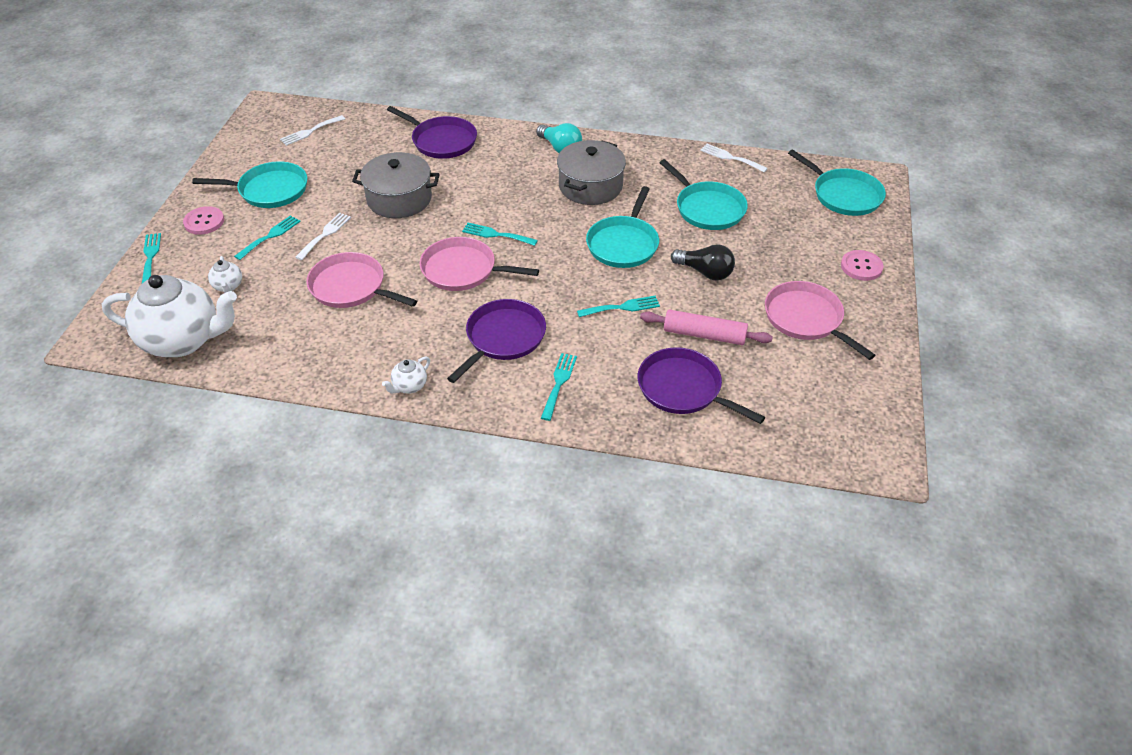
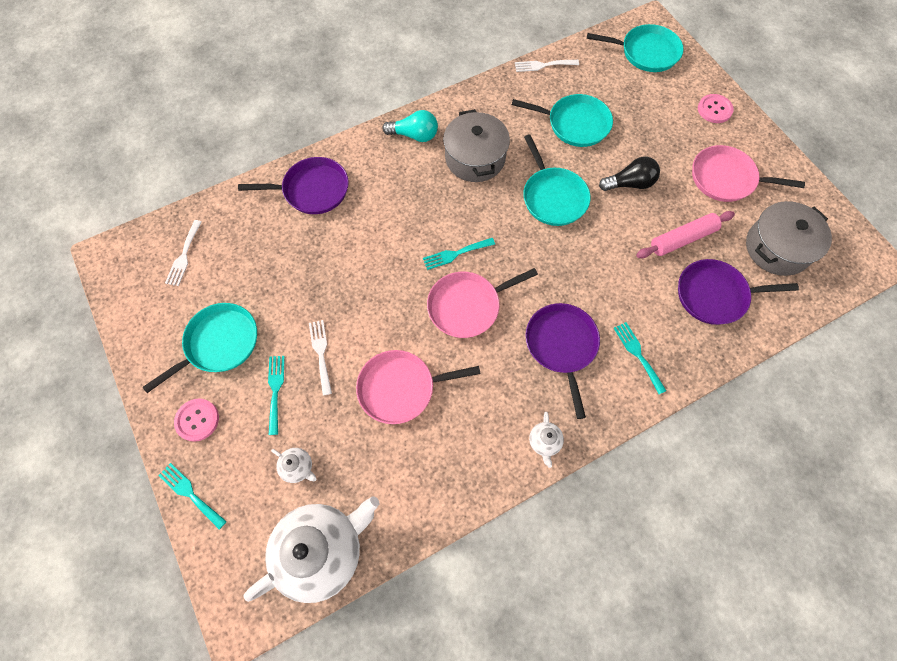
camera: 40 degrees left, 20 degrees up
grey pot [352,152,440,218] -> grey pot moved to [746,201,832,276]
turquoise fork [577,296,660,317] -> none

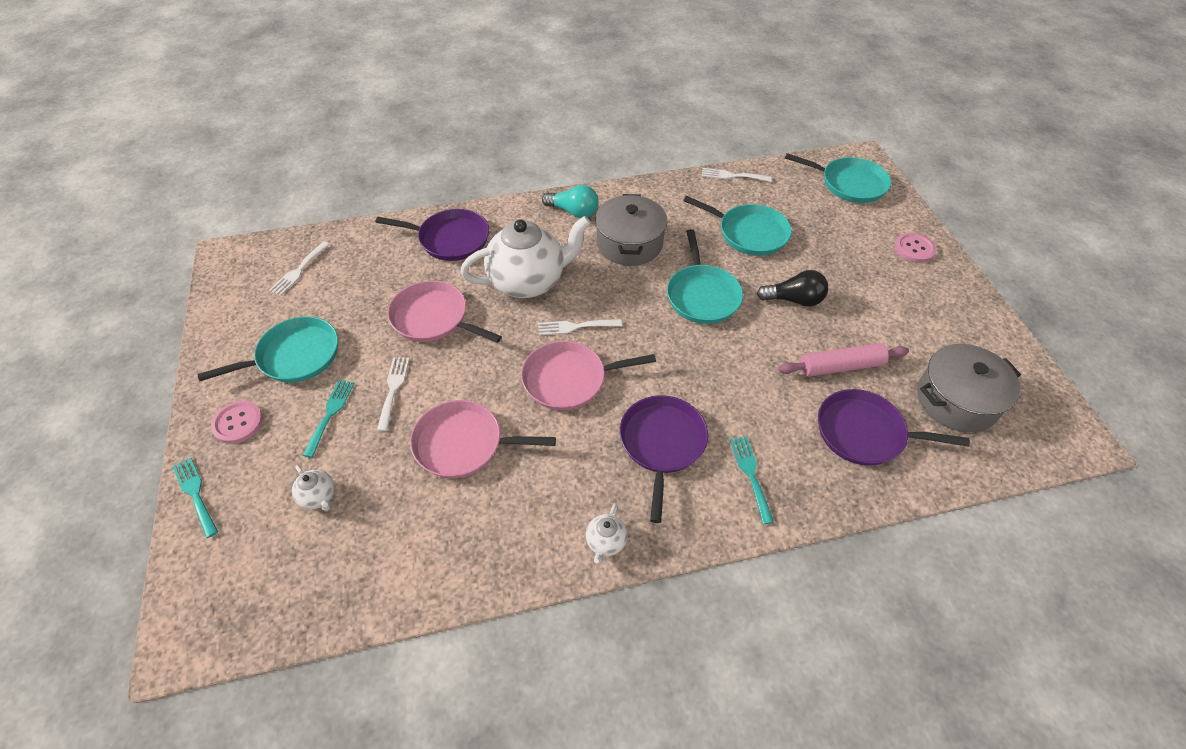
camera: 15 degrees right, 15 degrees down
white teapot [243,497,379,603] -> white teapot moved to [461,216,591,298]
turquoise fork [423,238,495,270] -> white fork [538,319,622,335]
pink pan [692,145,805,202] -> pink pan moved to [388,281,502,343]

